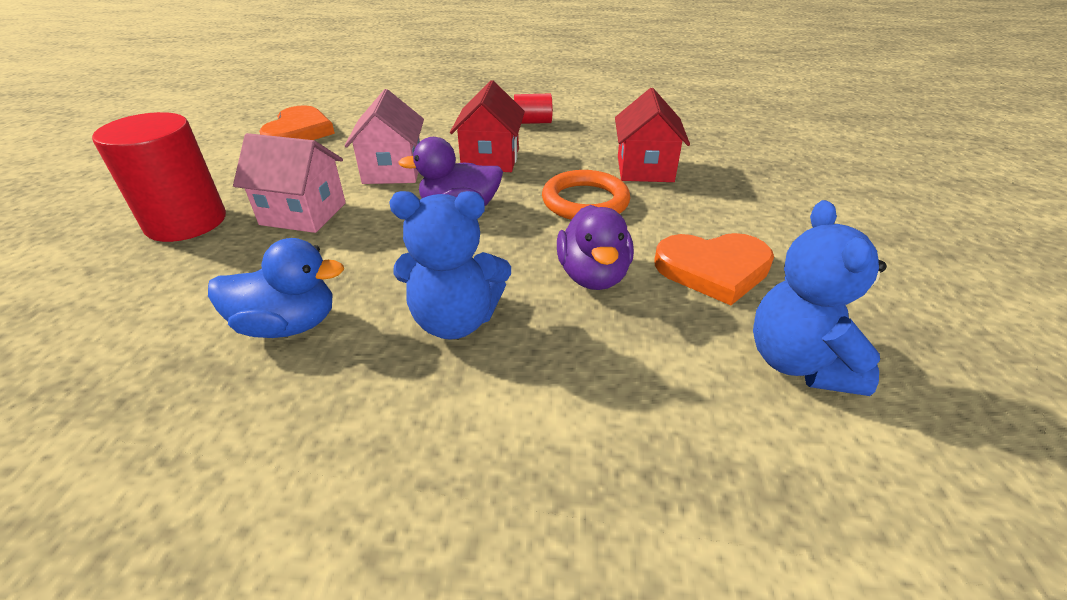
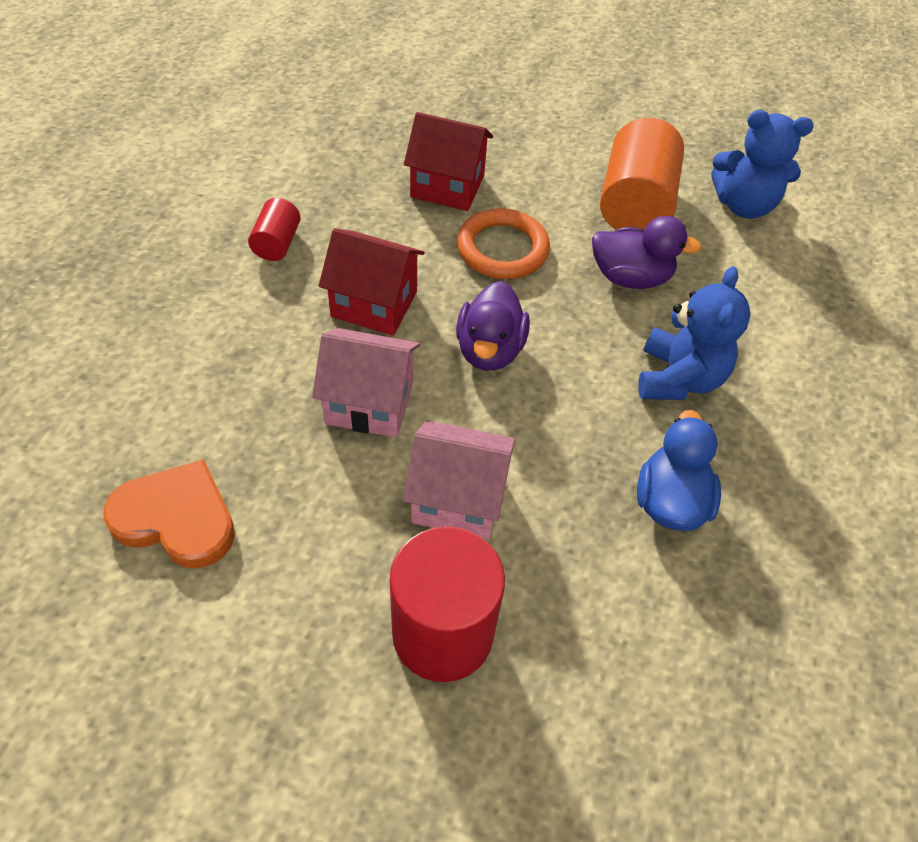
camera: 80 degrees left, 15 degrees up
pink house [233,133,346,233] -> pink house turned 75 degrees clockwise [403,420,515,539]
orange heart [655,233,774,305] -> orange cylinder [600,118,684,230]

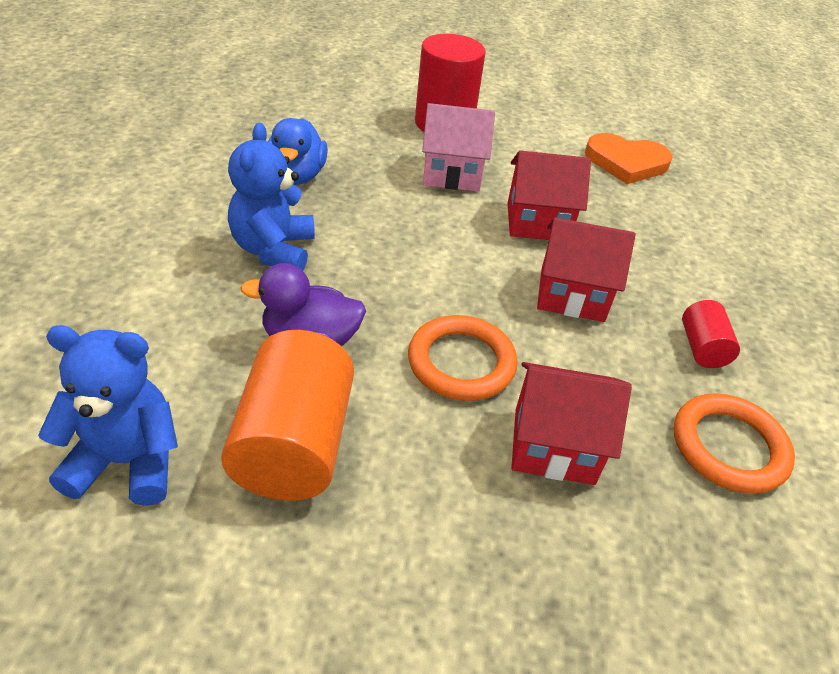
camera: 170 degrees right, 10 degrees down
pink house [312,328,420,438] -> red house [507,150,591,240]
purple duck [456,281,530,371] -> none
none -> orange ring [674,393,795,494]

